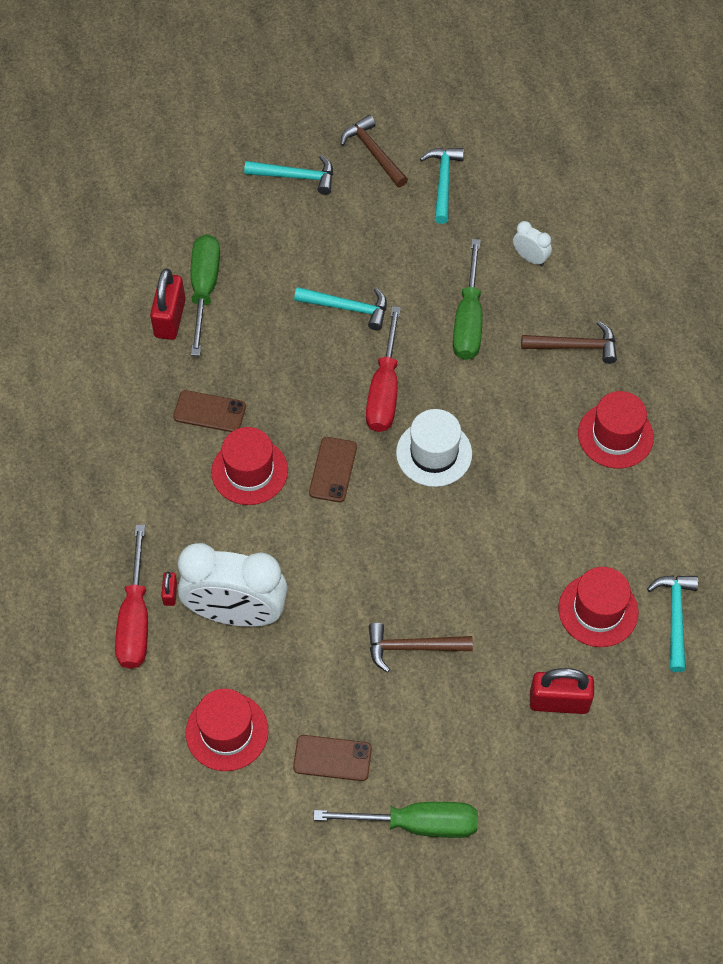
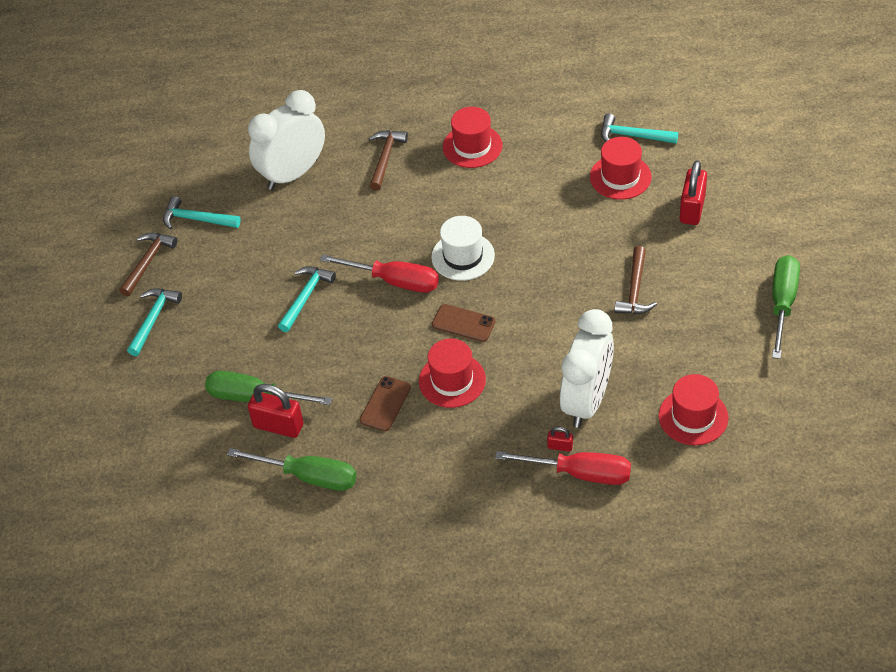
camera: 75 degrees left, 10 degrees down
brown phone [293,735,372,781] -> none
brown hammer [341,115,408,187] -> brown hammer turned 135 degrees clockwise [119,233,177,296]
green screwdriver [453,239,482,360] -> green screwdriver moved to [227,448,357,491]
white clock [513,221,552,266] -> white clock [248,90,325,190], size x2.34

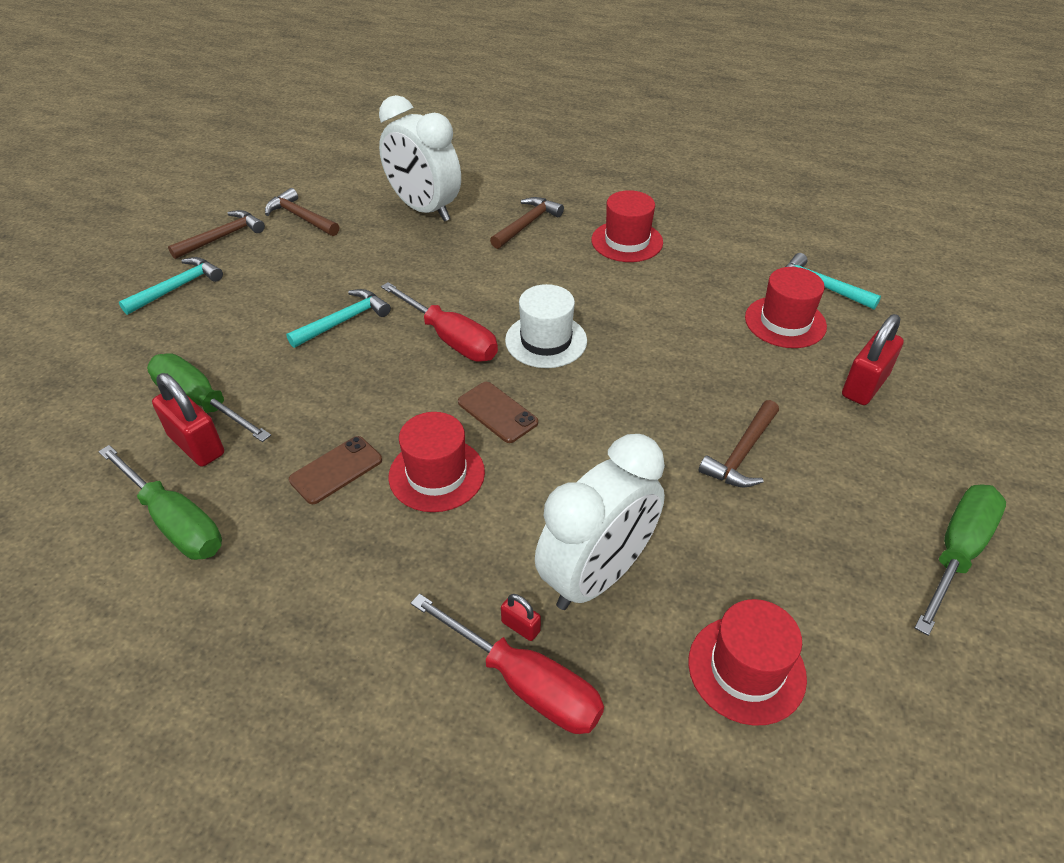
camera: 20 degrees right, 5 degrees down
turquoise hammer [163,196,241,230] -> brown hammer [265,188,339,236]
white clock [248,90,325,190] -> white clock turned 120 degrees counterclockwise [379,95,461,222]

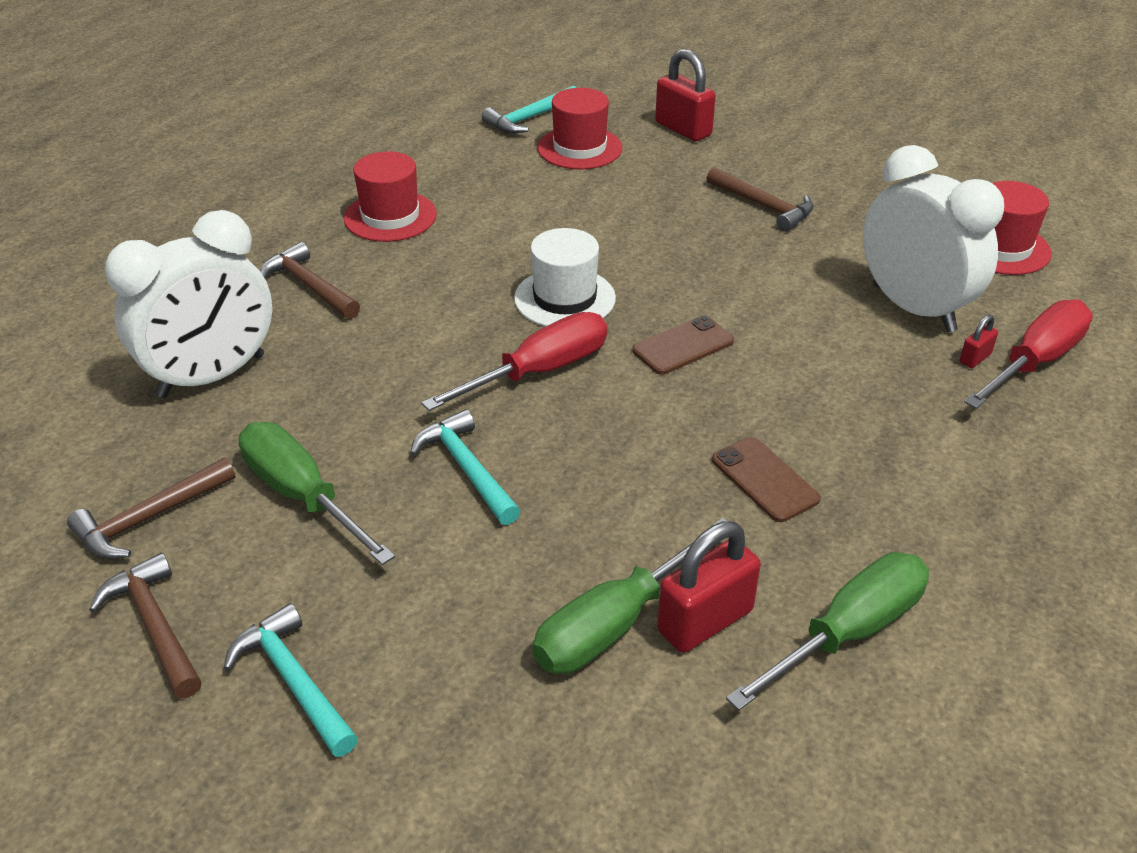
camera: 80 degrees left, 5 degrees down
red hat [389,412,485,512] -> none
green screwdriver [915,485,1006,636] -> green screwdriver moved to [238,422,395,565]

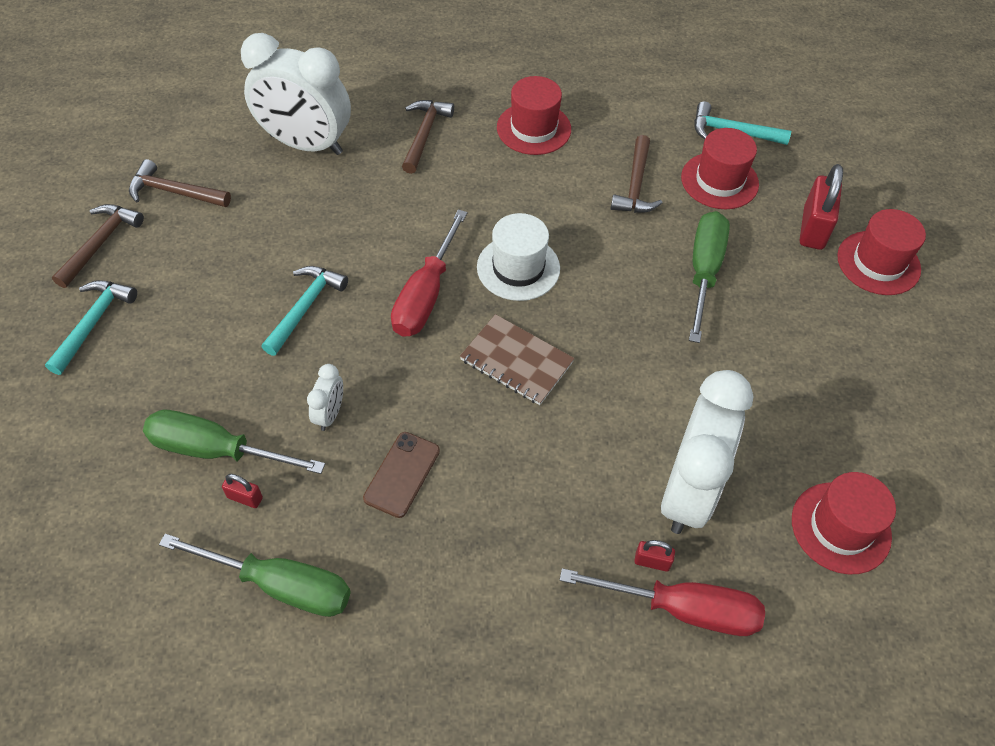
camera: 55 degrees right, 15 degrees up
green screwdriver [238,422,395,565] -> green screwdriver moved to [689,211,730,343]
red screwdriver [421,312,607,411] -> red screwdriver turned 90 degrees clockwise [391,209,467,337]
brown phone [632,315,734,375] -> brown notebook [460,314,575,405]
red padlock [657,521,761,653] -> red padlock [222,474,263,508], size x0.49
brown hammer [707,167,814,232] -> brown hammer moved to [610,135,663,213]
none -> white clock [307,364,343,431]
none -> red hat [837,209,926,295]

